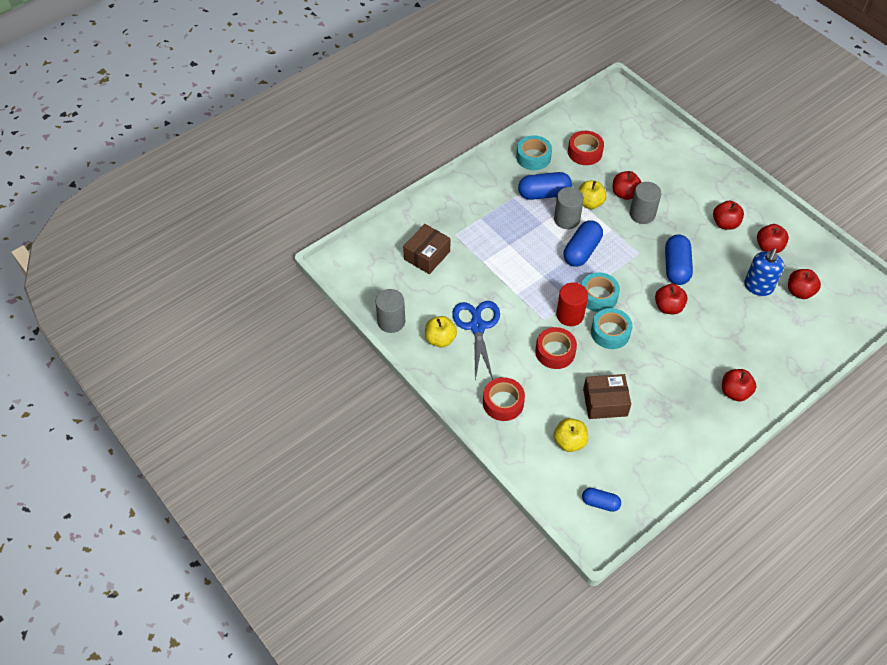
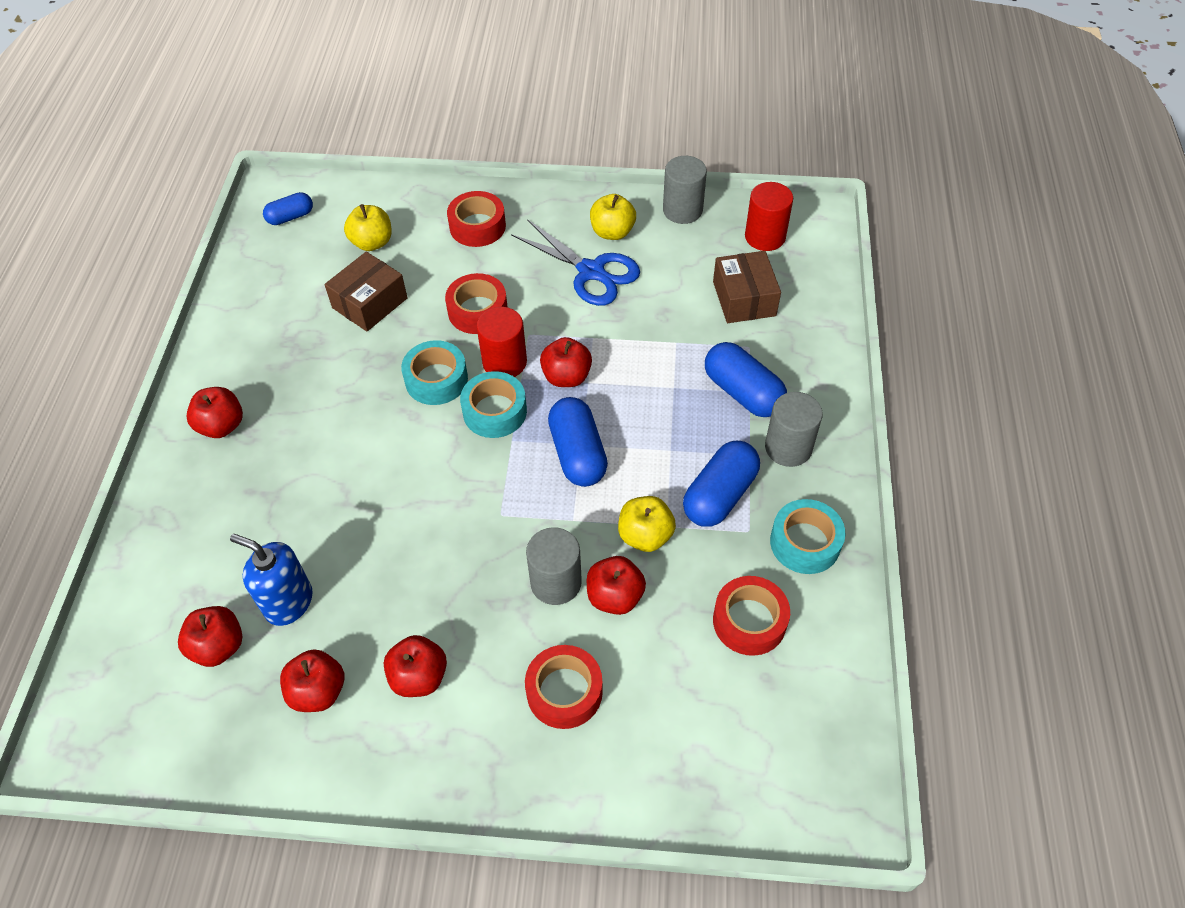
camera: 135 degrees right, 0 degrees up
grey cylinder [554,187,584,229] -> grey cylinder moved to [765,392,823,467]
red apple [655,284,688,314] -> red apple moved to [540,337,592,387]
blue capsule [665,234,693,285] -> blue capsule moved to [705,342,787,417]
blue soap dispenser [744,248,784,296] -> blue soap dispenser turned 45 degrees counterclockwise [230,534,313,626]
none -> red tape [525,645,603,729]
none -> red cylinder [745,182,793,251]

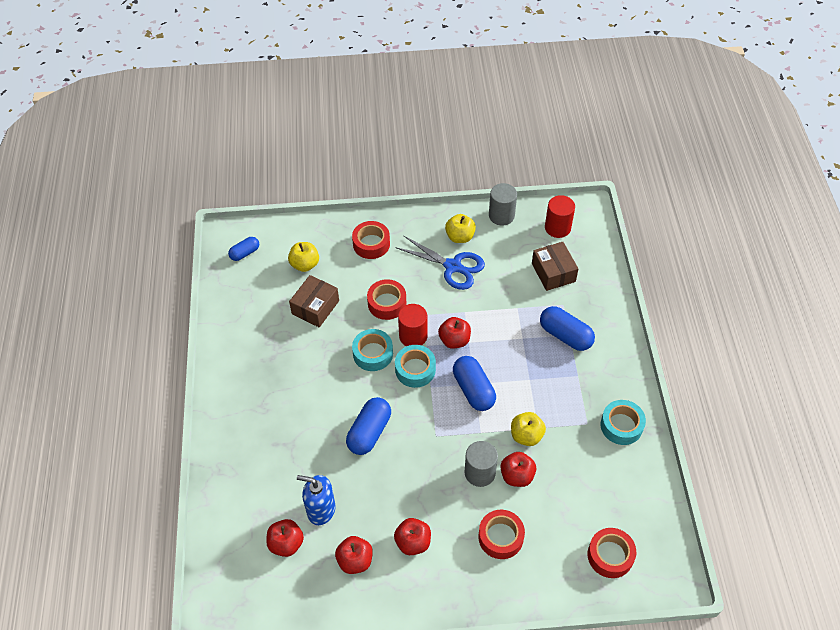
camera: 10 degrees left, 0 degrees up
red apple [186,387,243,438] -> none
blue capsule [683,441,760,527] -> blue capsule moved to [346,397,391,455]
red tape [713,576,790,656] -> red tape moved to [588,528,636,578]
grey cylinder [765,392,823,467] -> none

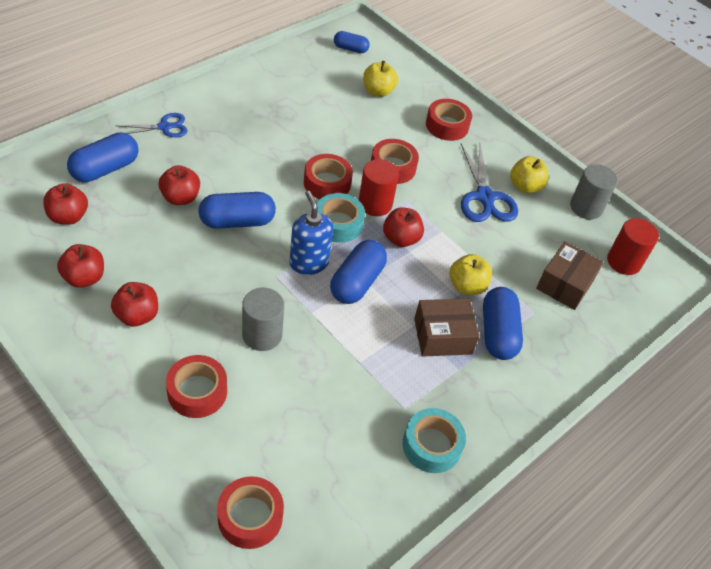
camera: 45 degrees right, 5 degrees down
brown box [289,275,339,327] -> brown box moved to [414,299,479,357]
blue soap dispenser [297,475,336,525] -> blue soap dispenser moved to [289,191,333,275]
turquoise tape [352,329,393,371] -> red tape [304,154,353,199]
red apple [500,452,536,487] -> red apple moved to [159,165,200,205]
yellow apple [511,412,546,446] -> yellow apple moved to [450,254,492,295]
none -> blue capsule [67,132,138,182]
none -> blue scissors [116,113,188,137]

